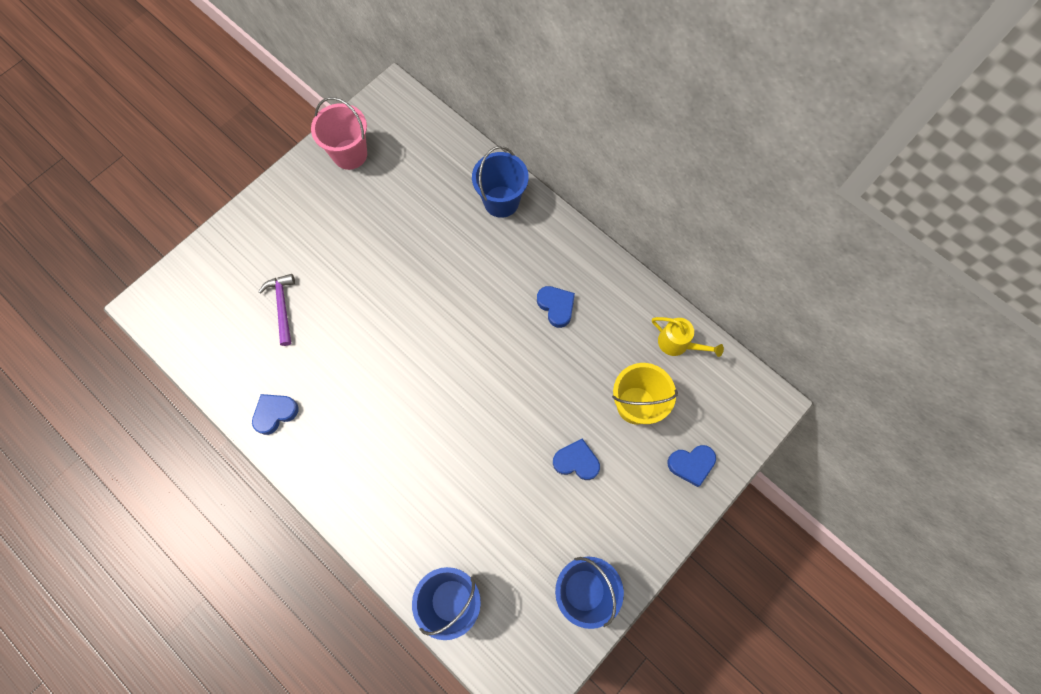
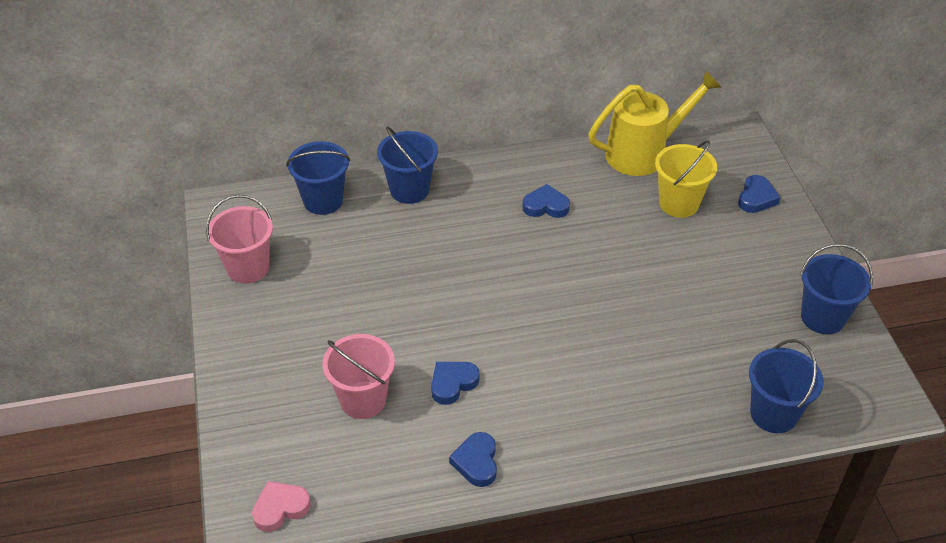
camera: 55 degrees left, 25 degrees down
purple hammer [259,274,295,346] -> pink bucket [322,334,395,419]
blue heart [553,438,600,480] -> blue heart moved to [431,362,480,405]
yellow watering can [652,317,724,357] -> yellow watering can [588,70,721,176], size x1.91
none -> pink heart [252,481,311,532]
none -> blue bucket [286,141,350,215]

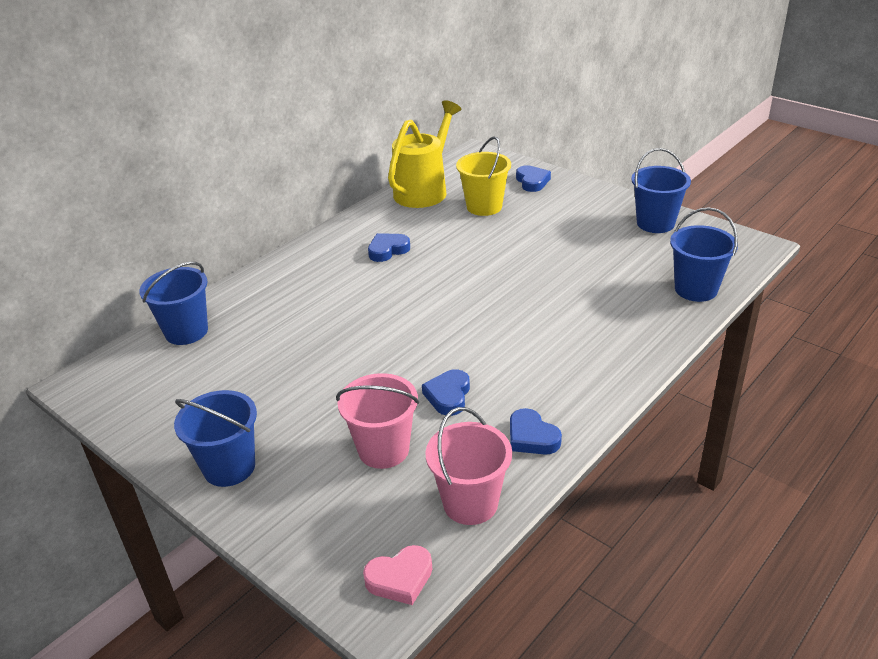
camera: 35 degrees left, 10 degrees down
pink bucket [206,195,273,284] -> pink bucket moved to [425,407,512,525]
pink heart [252,481,311,532] -> pink heart turned 135 degrees counterclockwise [363,545,432,605]
blue bucket [377,126,438,204] -> blue bucket moved to [174,390,257,487]

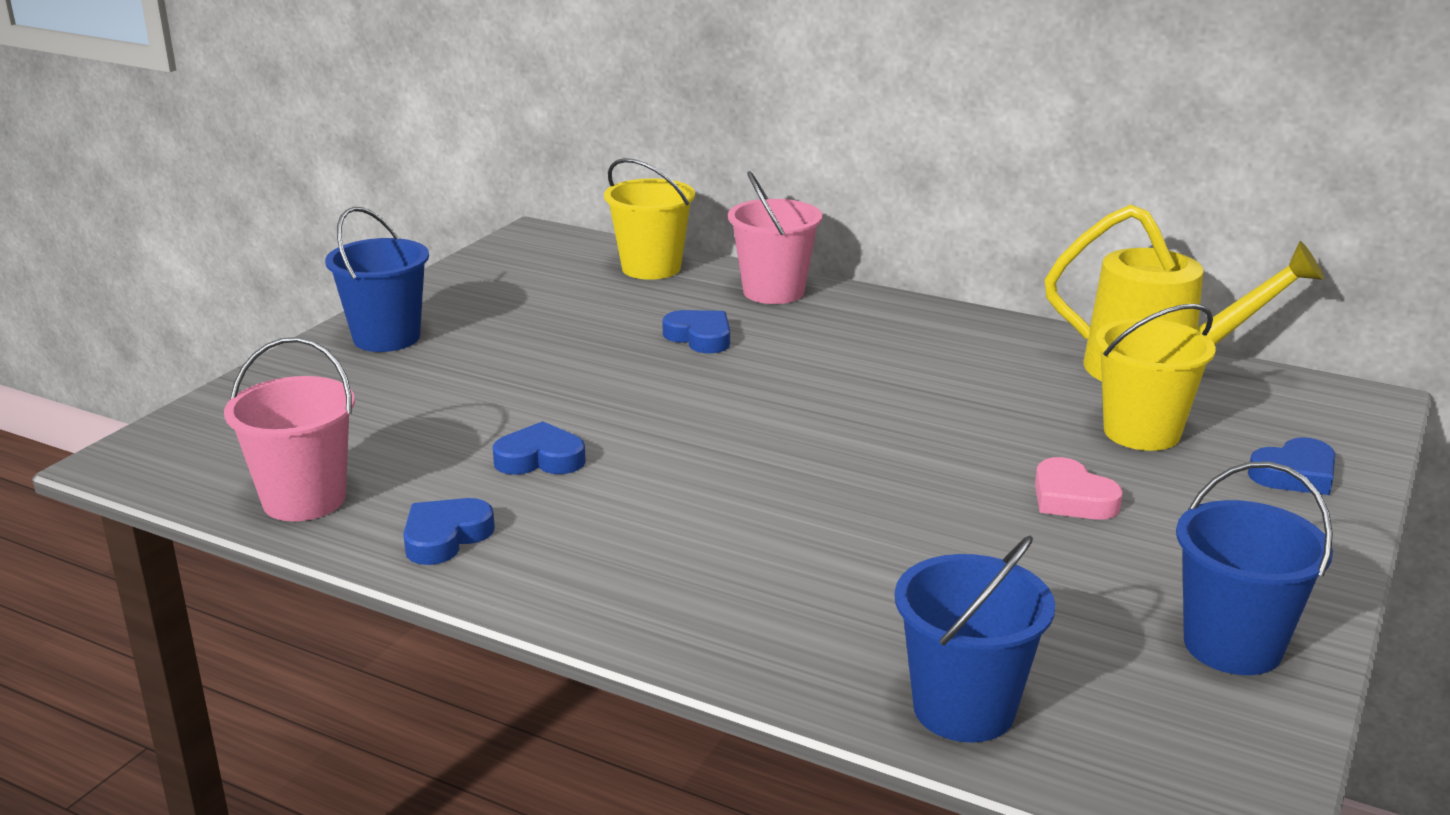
camera: 75 degrees right, 10 degrees down
blue bucket [139,262,208,345] -> yellow bucket [604,158,695,280]
pink bucket [336,373,419,469] -> pink bucket moved to [728,171,822,304]
pink heart [363,545,432,605] -> pink heart moved to [1035,457,1123,520]
blue heart [368,233,410,262] -> blue heart moved to [662,310,730,354]

